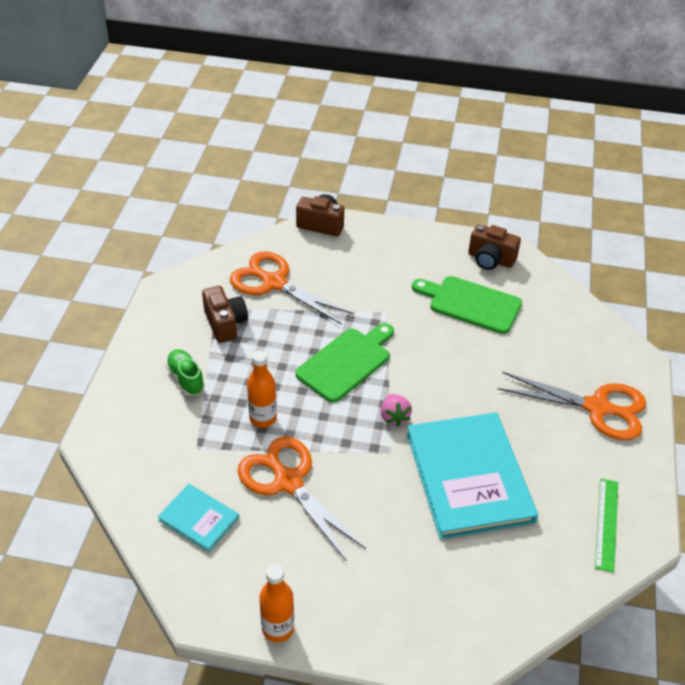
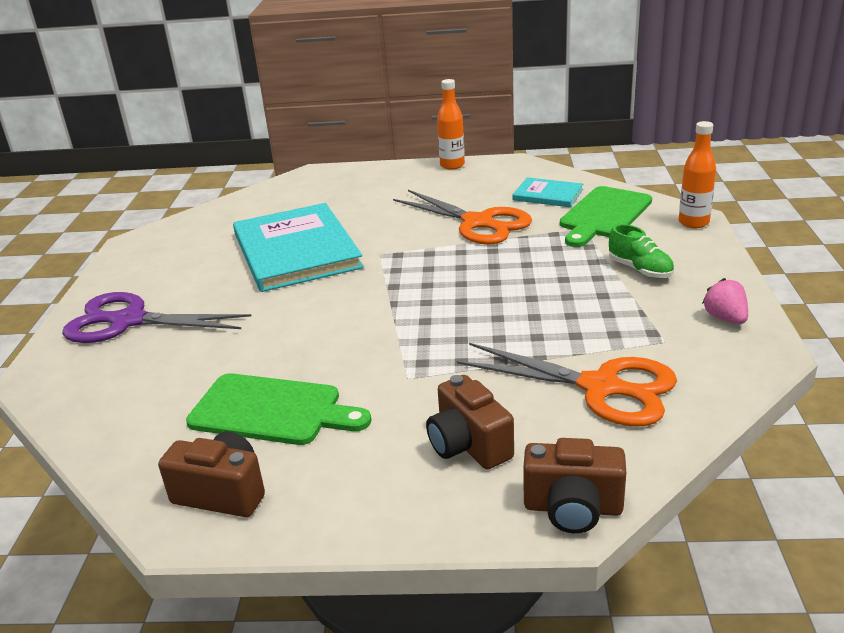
camera: 175 degrees right, 15 degrees down
brown camera [202,286,248,343] -> brown camera moved to [426,375,514,469]
orange bottle [247,351,277,428] -> orange bottle moved to [679,121,716,228]
green cutting board [295,323,394,403] -> green cutting board moved to [560,186,652,247]
pink strawberry [381,394,412,427] -> pink strawberry moved to [702,278,748,324]
orange scissors [498,372,646,440] -> purple scissors [62,292,251,343]
green ruler [595,478,618,573] -> none

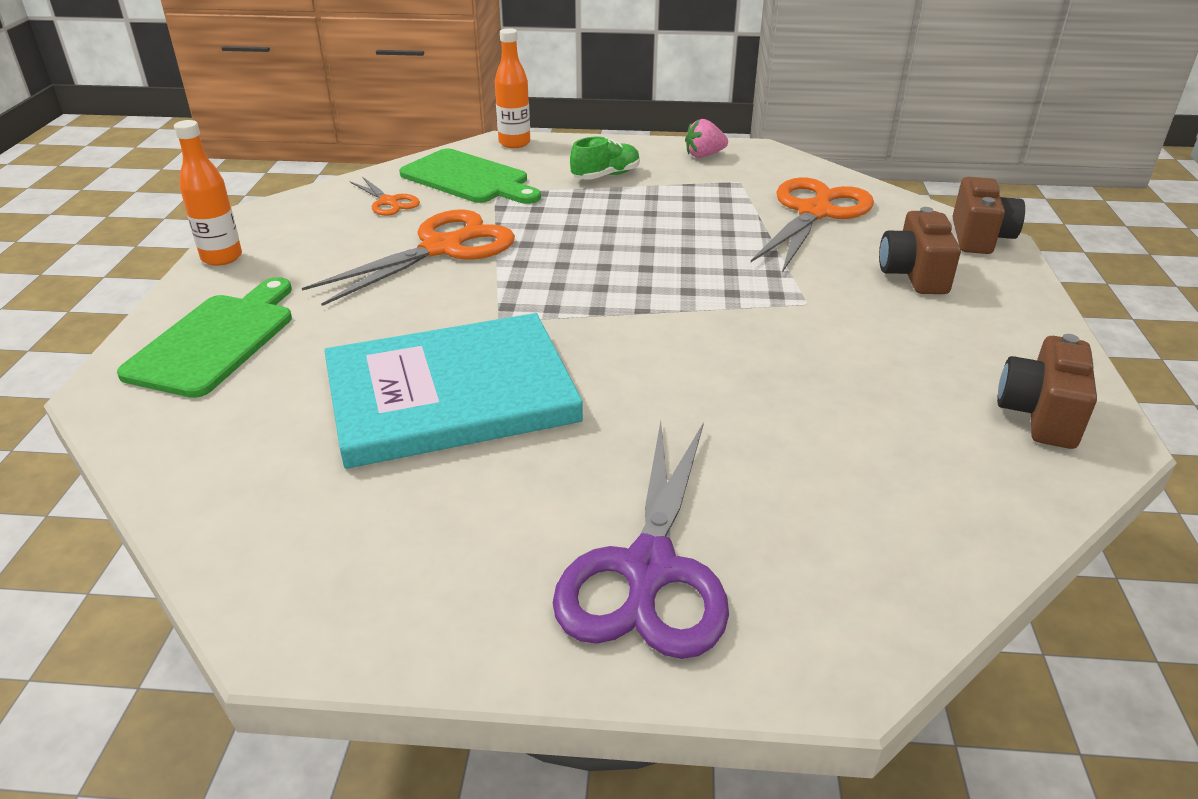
camera: 90 degrees left, 5 degrees up
green cutting board [186,373,371,445] -> green cutting board moved to [117,277,292,398]
brown camera [426,375,514,469] -> brown camera turned 120 degrees clockwise [879,207,961,294]
turquoise book [513,177,583,207] -> orange scissors [350,177,420,216]

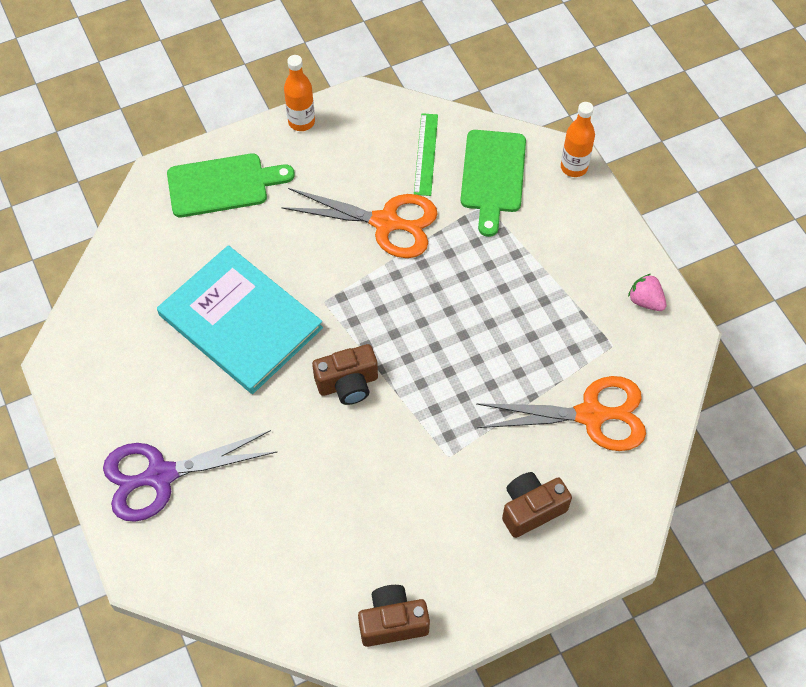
camera: 60 degrees right, 25 degrees up
orange scissors [350,177,420,216] -> green ruler [414,113,438,196]
green shoe [570,137,640,180] -> none
brown camera [953,177,1025,254] -> brown camera moved to [312,344,378,405]

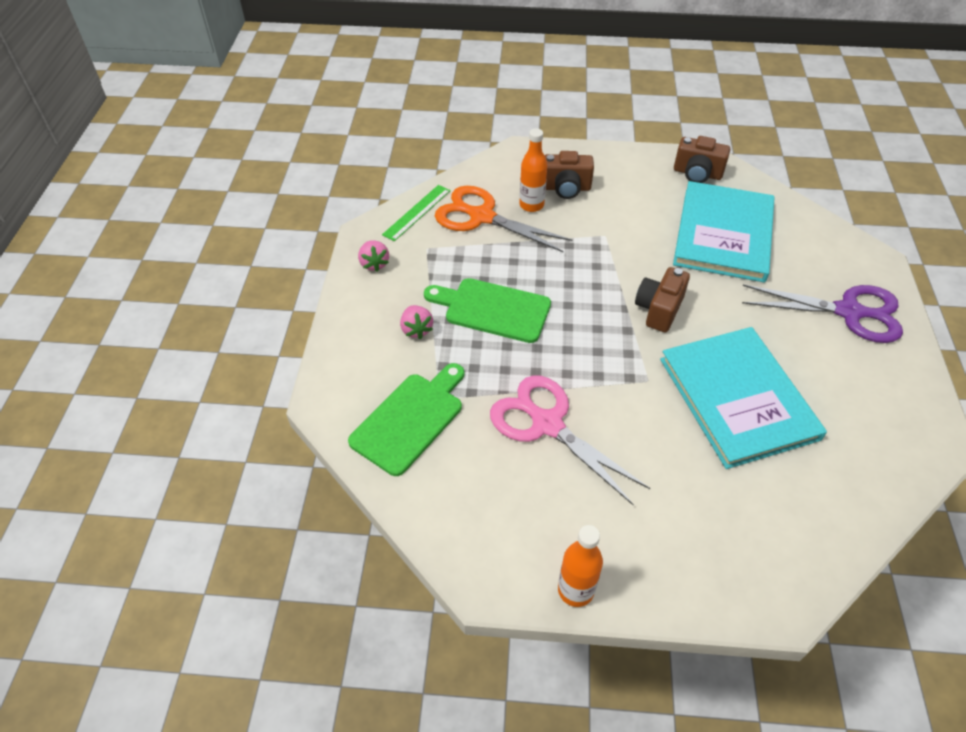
camera: 150 degrees left, 10 degrees down
green cutting board [167,153,295,217] -> green cutting board moved to [424,278,551,343]
orange scissors [281,188,438,258] -> pink scissors [490,375,651,505]
brown camera [312,344,378,405] -> brown camera turned 75 degrees counterclockwise [635,267,690,332]
green ruler [414,113,438,196] -> green ruler moved to [382,185,451,241]
orange bottle [561,102,595,177] -> orange bottle moved to [519,128,547,212]
none -> pink strawberry [400,305,433,339]
none -> turquoise book [673,181,775,283]

